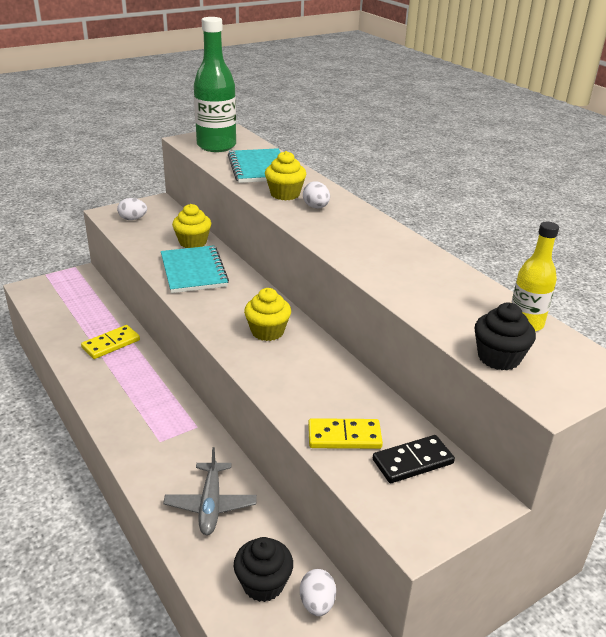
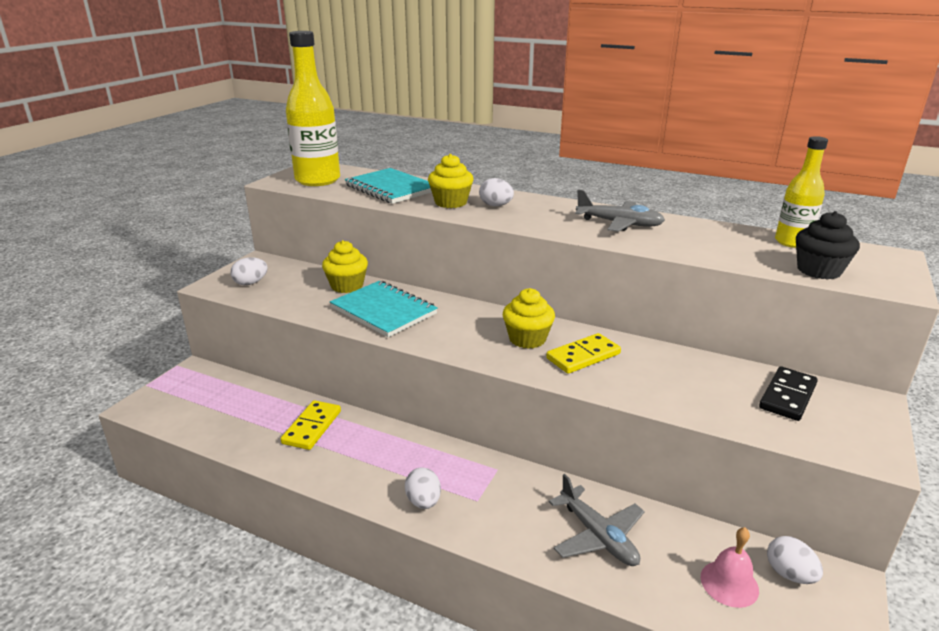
camera: 30 degrees left, 5 degrees down
green bottle [194,17,236,152] -> yellow bottle [286,31,340,186]
black cupcake [234,537,293,602] -> pink bell [701,527,759,608]
yellow domino [308,418,383,449] -> yellow domino moved to [546,333,621,374]
none -> white egg [405,467,441,509]
none -> grey plane [575,190,665,232]

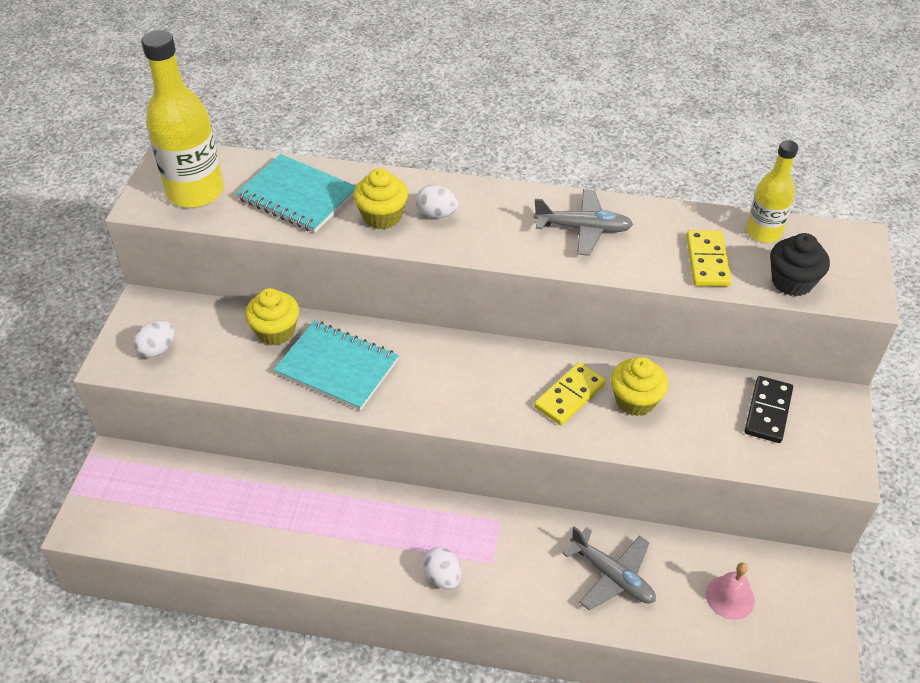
camera: 15 degrees left, 20 degrees up
yellow domino [281,400,341,450] -> yellow domino moved to [686,230,731,287]
yellow cupcake [503,288,555,349] -> yellow cupcake moved to [611,357,668,416]
white egg [767,536,823,584] -> none

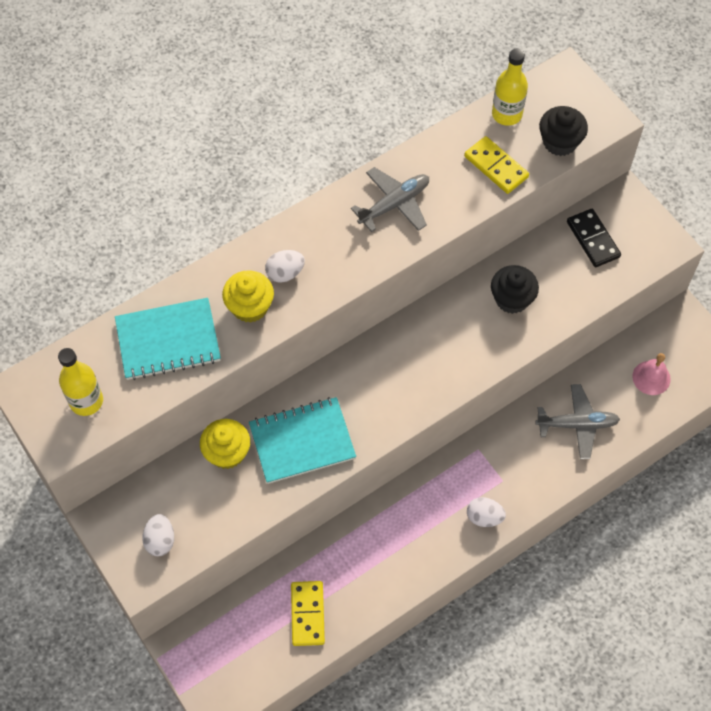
camera: 45 degrees left, 15 degrees up
yellow bottle [141,30,224,208] -> yellow bottle [58,348,103,416], size x0.60
yellow domino [534,362,606,425] -> yellow domino moved to [291,581,325,646]
yellow cupcake [611,357,668,416] -> black cupcake [491,265,539,314]

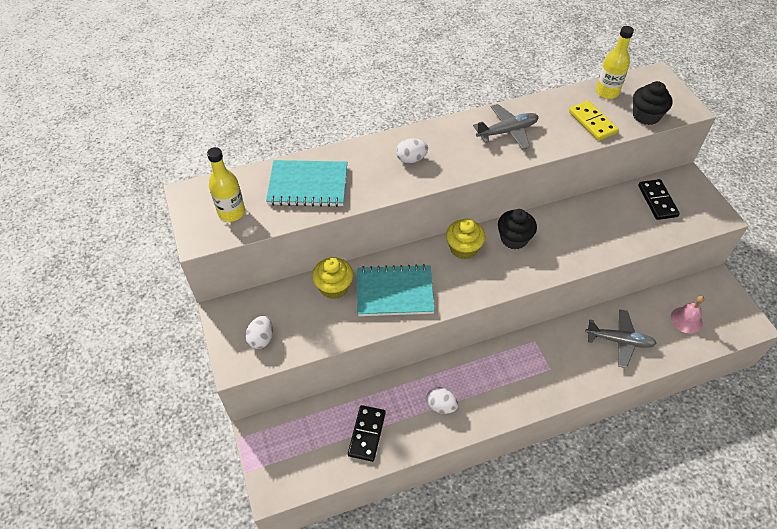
camera: 15 degrees right, 10 degrees down
yellow cupcake [222,270,274,323] -> yellow cupcake moved to [446,219,485,260]
yellow domino [291,581,325,646] -> black domino [348,405,386,462]
white egg [467,497,506,527] -> white egg moved to [426,387,458,414]
black cupcake [491,265,539,314] -> black cupcake moved to [498,209,537,249]

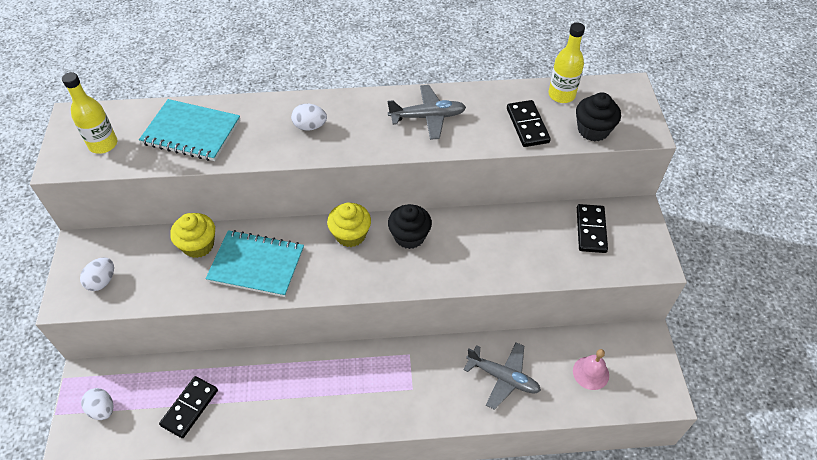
camera: 15 degrees right, 0 degrees up
white egg [426,387,458,414] -> white egg moved to [81,388,114,420]
yellow domino [569,101,619,141] -> black domino [507,100,551,147]

